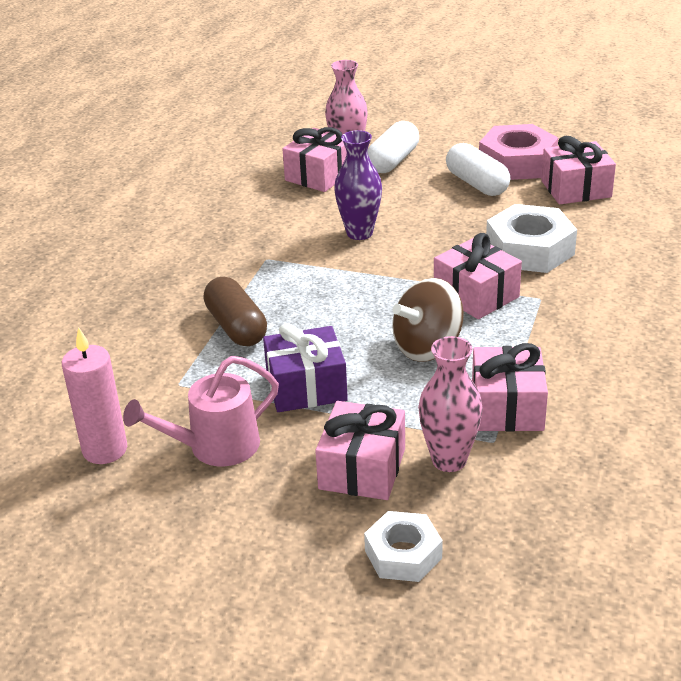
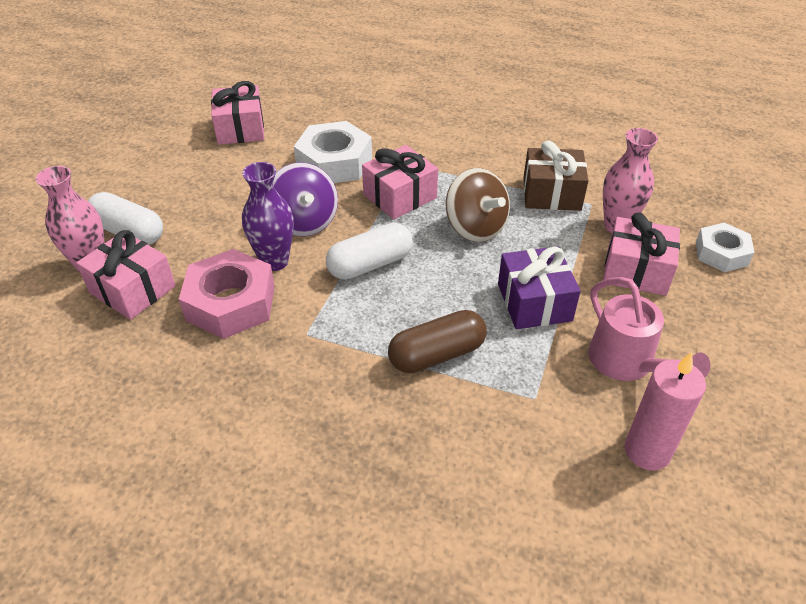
camera: 90 degrees left, 10 degrees up
white capsule [446,143,510,196] -> white capsule moved to [326,223,413,280]
pink gift [472,343,548,432] -> brown gift [523,141,589,211]
pink nut [479,124,558,180] -> pink nut moved to [179,249,275,339]
none -> purple spinning top [273,162,338,237]

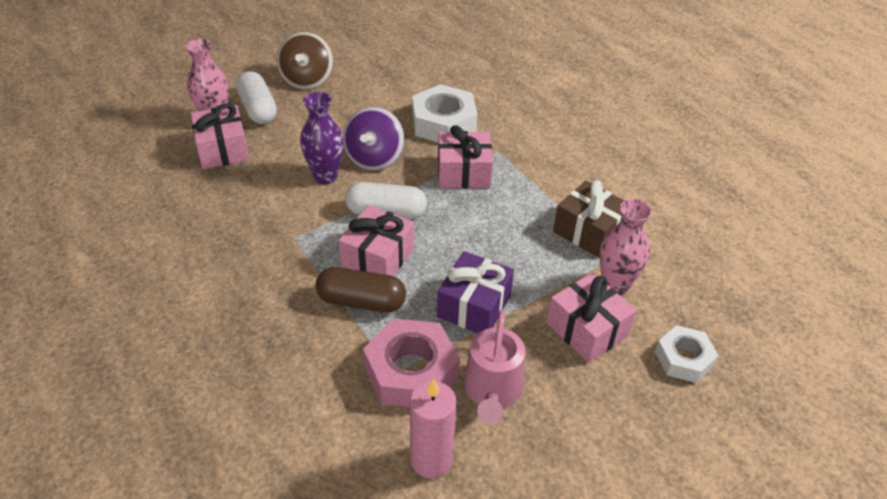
camera: 35 degrees right, 0 degrees up
pink nut [179,249,275,339] -> pink nut moved to [363,318,460,407]
pink gift [211,81,264,145] -> pink gift moved to [339,205,414,276]
brown spinning top [446,168,510,242] -> brown spinning top moved to [277,32,333,90]

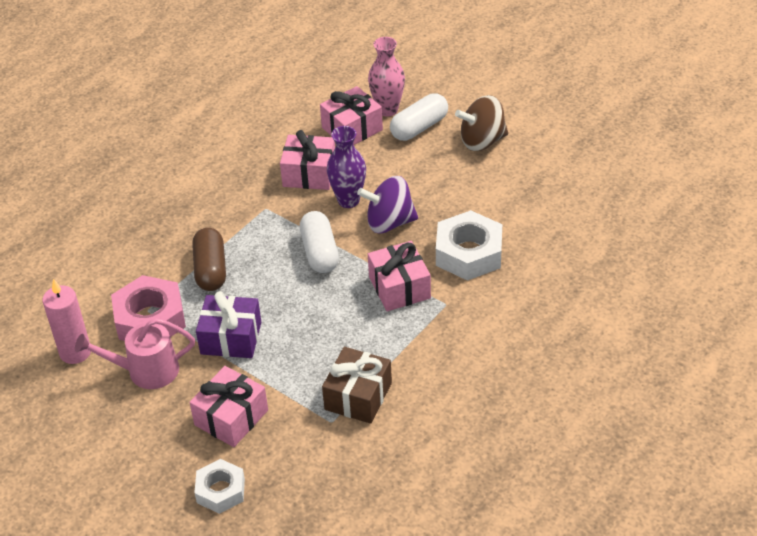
camera: 75 degrees right, 0 degrees up
pink gift [339,205,414,276] -> pink gift moved to [280,130,335,190]
pink vase [600,199,652,296] -> none

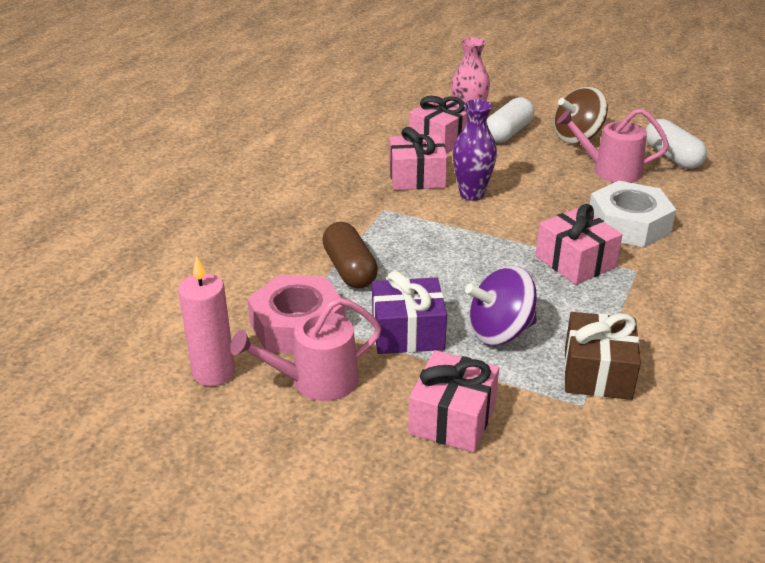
camera: 15 degrees left, 10 degrees down
white nut [194,459,245,514] -> none
white capsule [300,211,339,273] -> white capsule moved to [646,119,707,169]
purple spinning top [357,176,418,233] -> purple spinning top moved to [465,266,537,345]
none -> pink watering can [557,108,669,183]

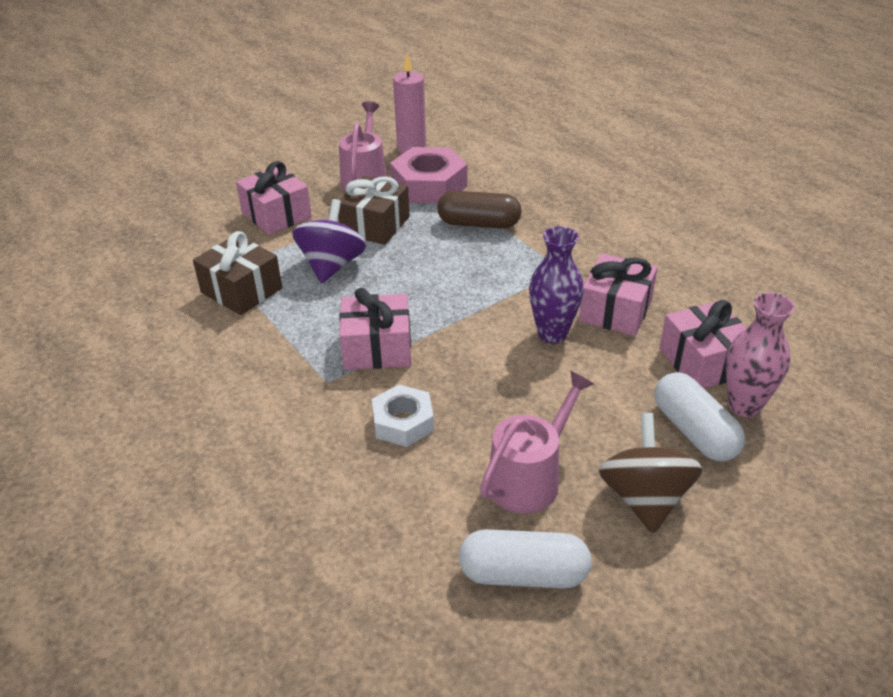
camera: 120 degrees right, 5 degrees up
purple gift [372,271,447,354] -> brown gift [338,176,410,245]
white nut [590,181,676,247] -> white nut [372,384,434,447], size x0.62

